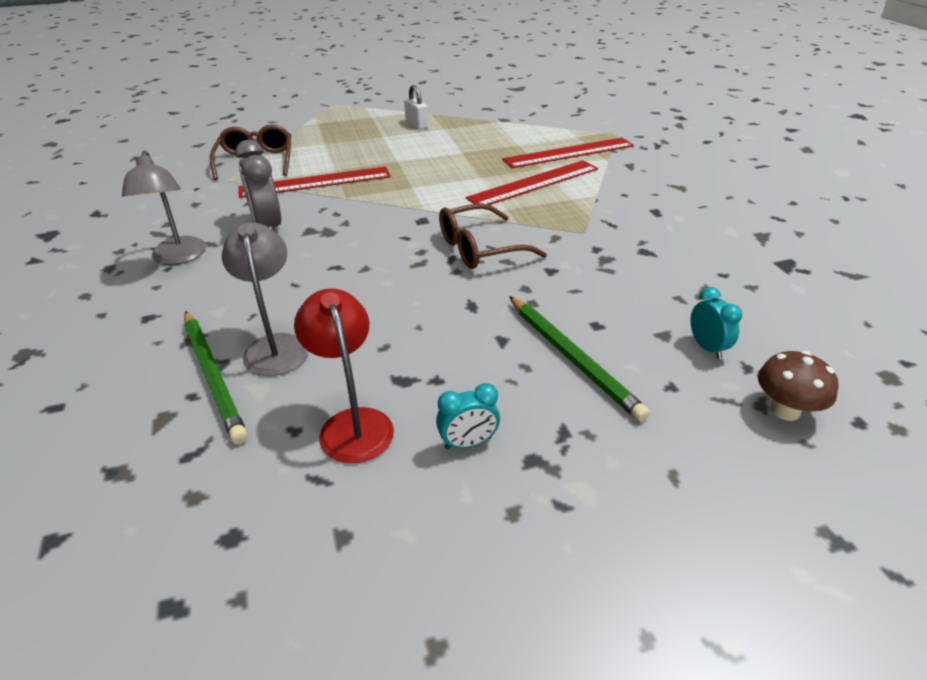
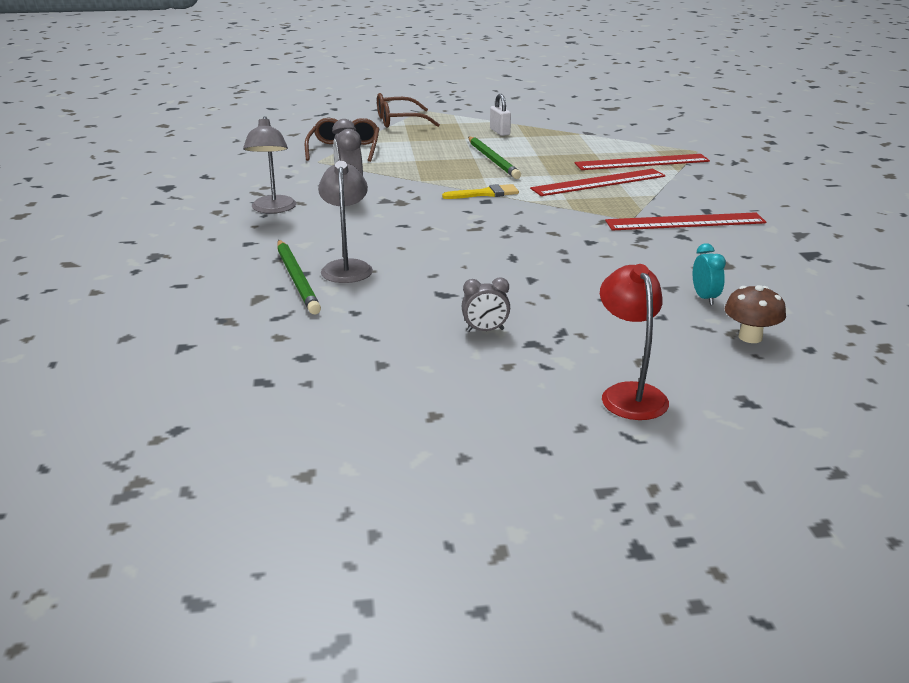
camera: 10 degrees right, 10 degrees down
red ruler [238,166,391,198] -> red ruler moved to [605,212,766,231]
red lamp [294,288,394,463] -> red lamp moved to [600,264,669,420]
turquoise clock [436,383,500,449] -> grey clock [461,277,510,332]
brown glasses [439,204,547,269] -> brown glasses moved to [377,93,440,128]
green pencil [509,296,650,421] -> green pencil moved to [468,137,521,179]
none -> yellow brush [442,184,519,199]

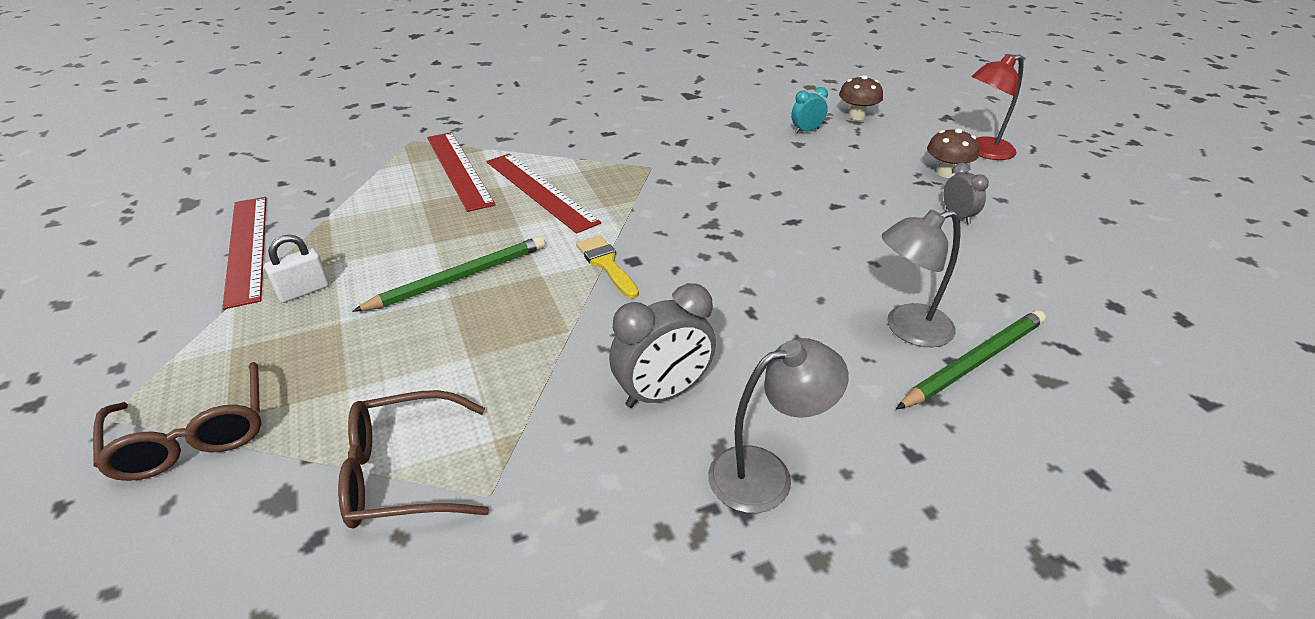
camera: 105 degrees left, 10 degrees up
red ruler [605,212,766,231] -> red ruler moved to [222,197,266,309]
none -> brown mushroom [927,128,979,178]

